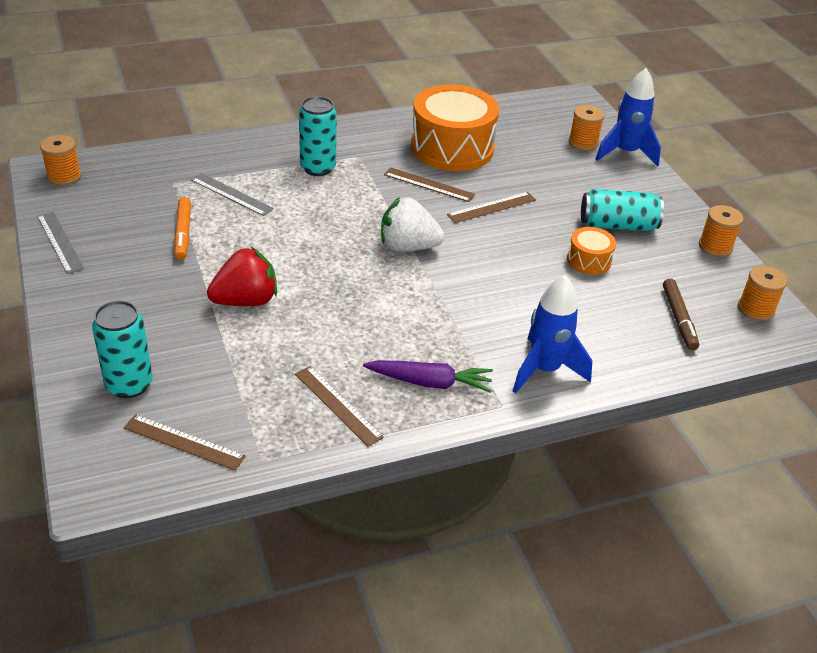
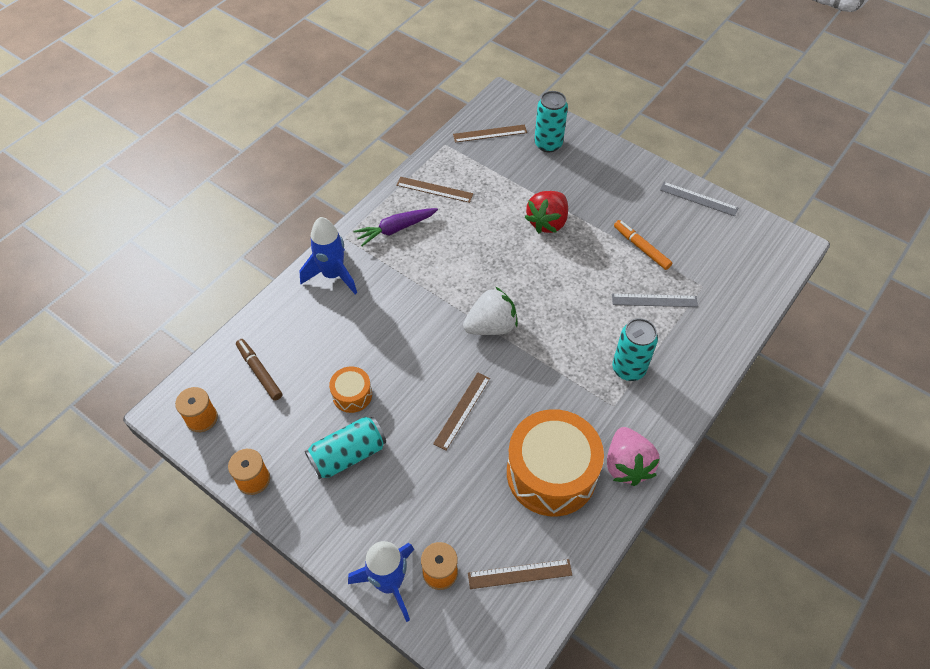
camera: 150 degrees right, 15 degrees up
orange spool [40,135,81,185] -> none
brown ruler [384,167,475,202] -> brown ruler moved to [468,559,572,589]
none -> pink strawberry [607,427,660,486]

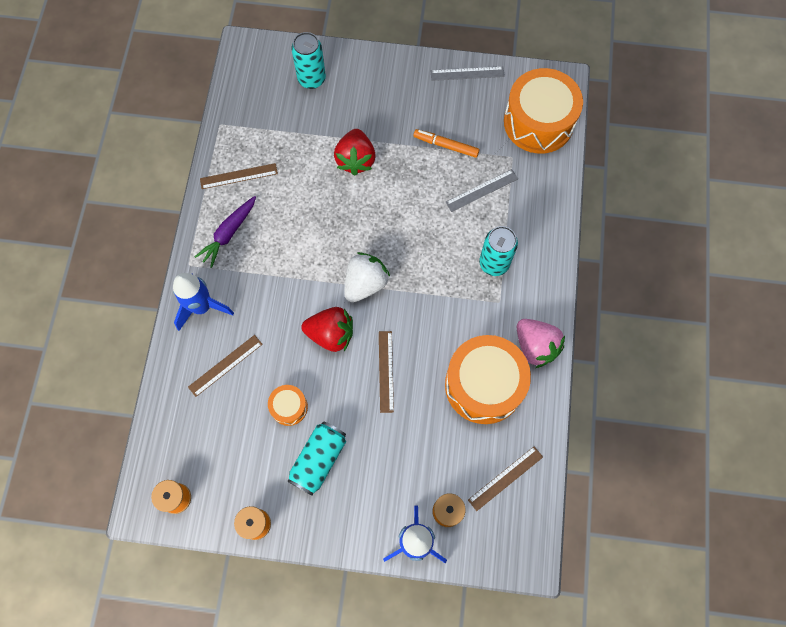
camera: 30 degrees left, 15 degrees up
brown marker [236,339,282,401] -> none
brown ruler [453,124,527,143] -> brown ruler moved to [188,335,263,397]
none -> red strawberry [302,307,353,352]
none -> orange drum [504,68,583,154]

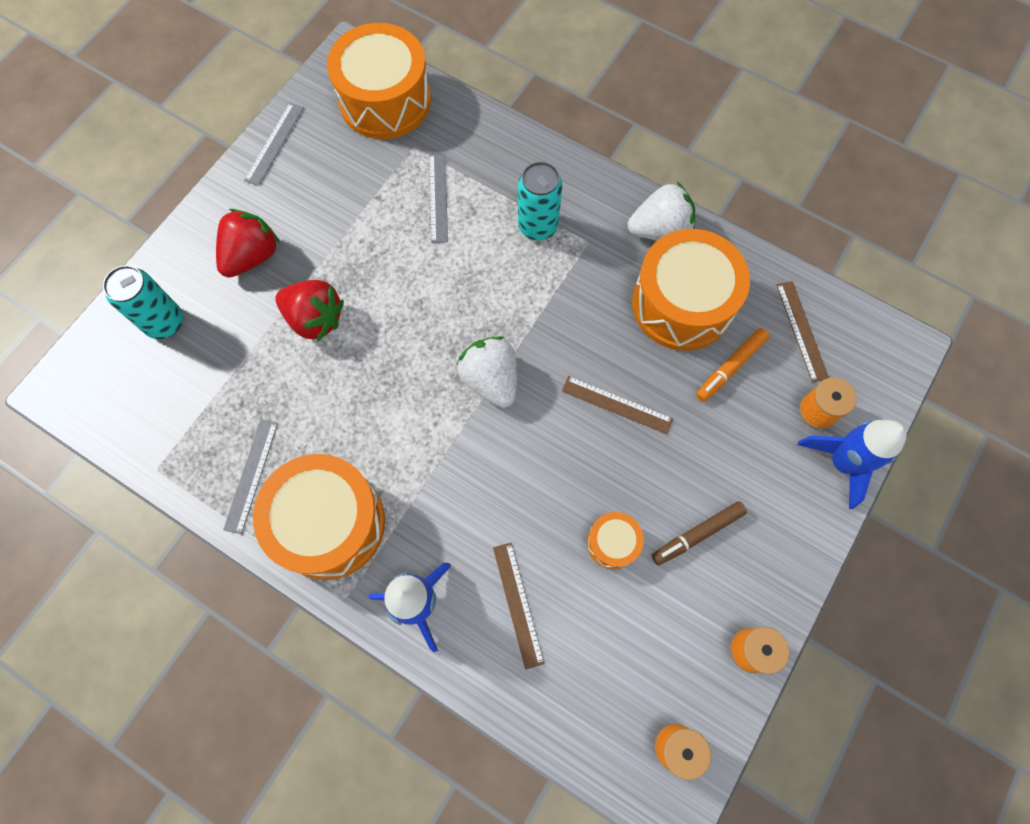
camera: 65 degrees left, 0 degrees up
purple carrot [195,196,256,268] -> orange drum [253,454,385,580]
brown ruler [200,163,278,189] -> grey ruler [223,419,278,534]
turquoise can [287,421,346,496] -> brown marker [652,501,747,565]
red strawberry [302,307,353,352] -> red strawberry moved to [216,209,280,278]
orange marker [413,129,480,158] -> orange marker moved to [696,328,769,402]
pink strawberry [517,319,565,368] -> white strawberry [628,182,695,240]

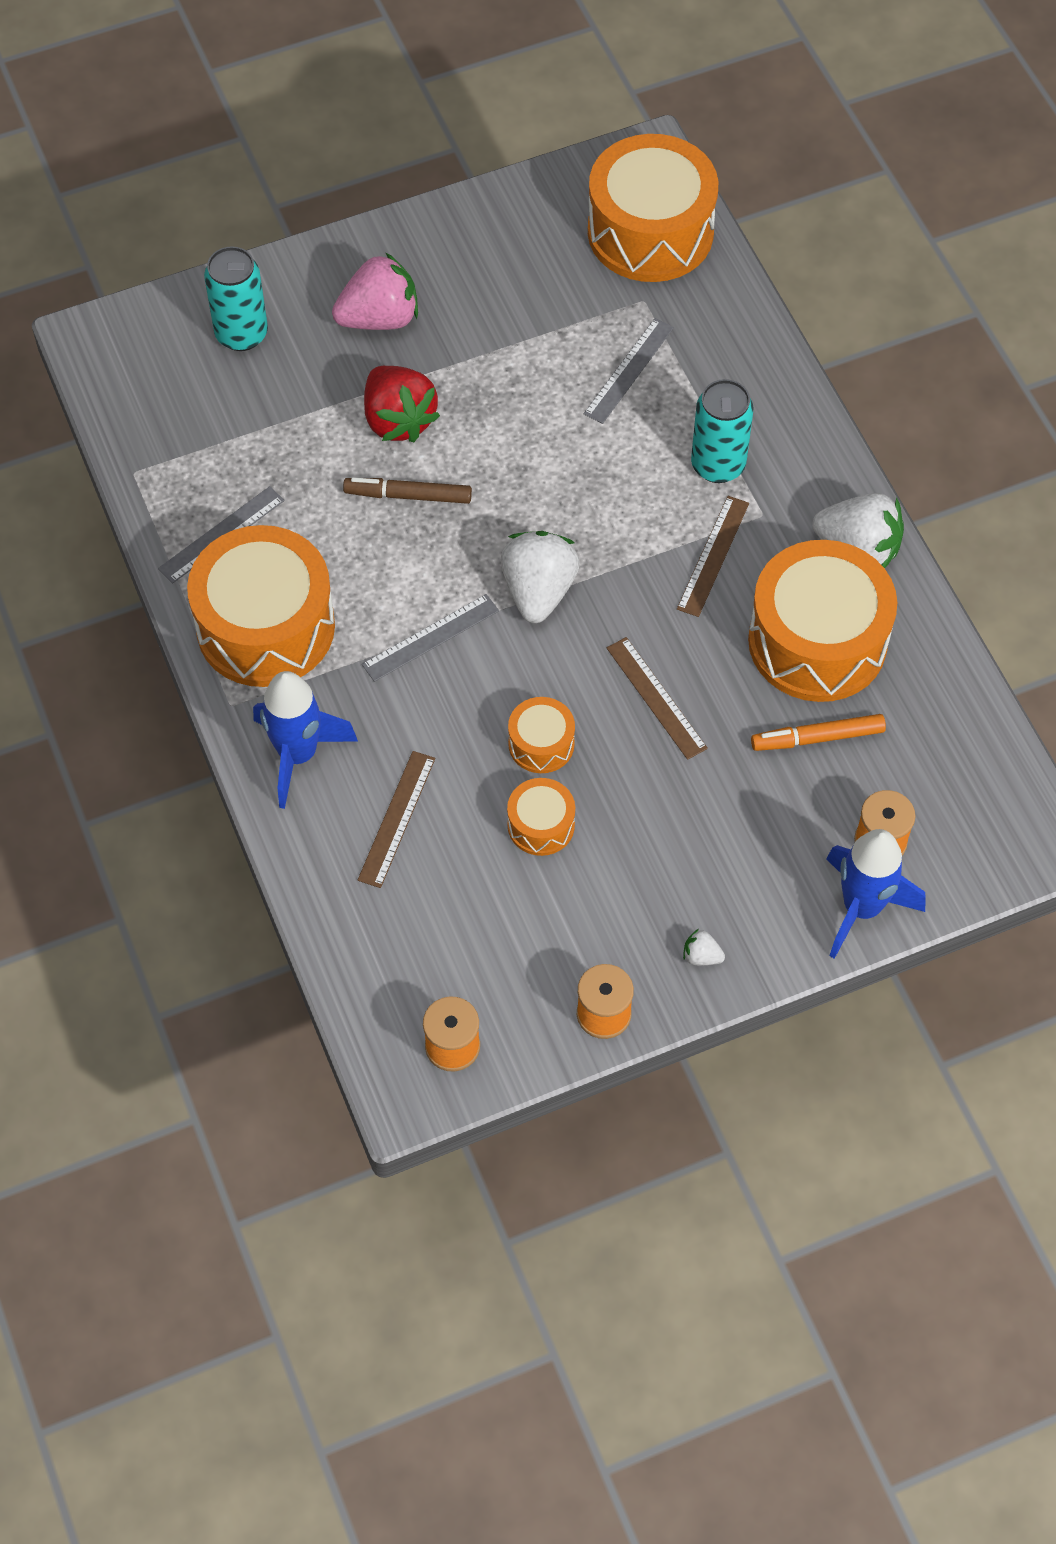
camera: 35 degrees right, 10 degrees down
red strawberry [216,209,280,278] -> pink strawberry [332,252,418,330]
grey ruler [244,103,304,186] -> grey ruler moved to [362,594,499,682]
brown marker [652,501,747,565] -> brown marker moved to [343,477,472,504]
brown ruler [776,281,829,383] -> brown ruler moved to [677,496,749,617]
none -> orange drum [508,697,575,773]
none -> white strawberry [683,929,725,965]

